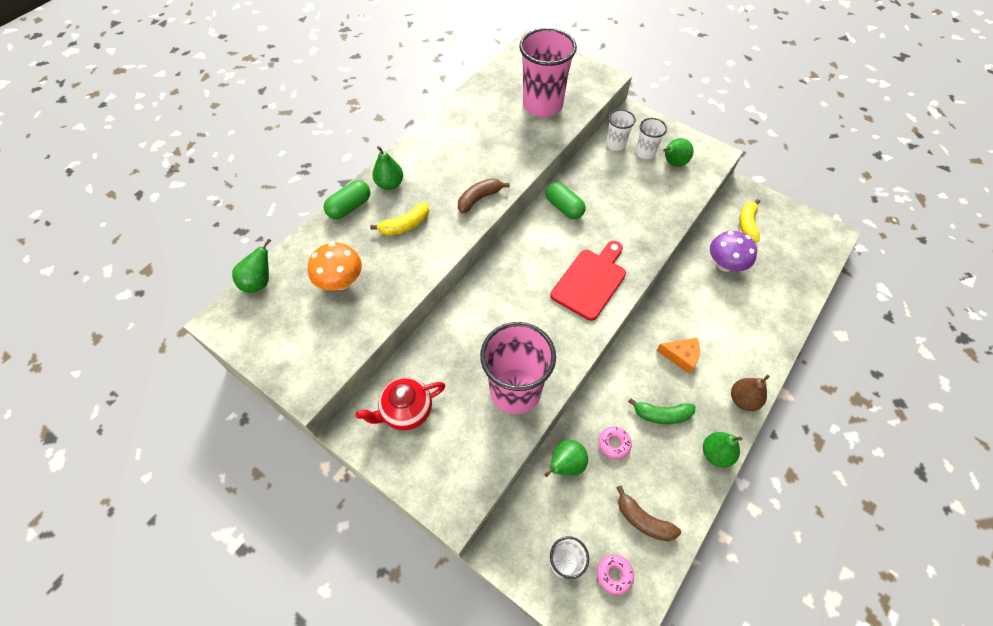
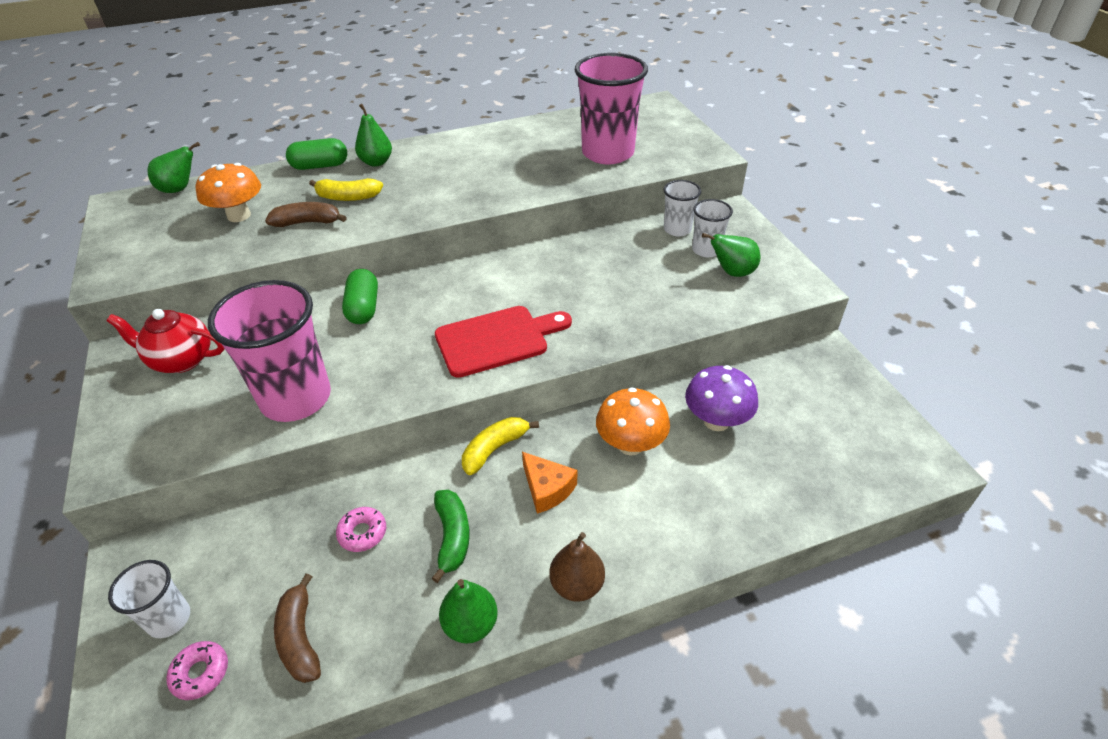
camera: 35 degrees right, 15 degrees down
brown banana [458,178,510,213] -> brown banana moved to [265,202,347,227]
green pear [544,440,588,477] -> none
green capsule [546,182,585,219] -> green capsule moved to [342,269,378,324]
green banana [628,398,695,424] -> green banana turned 135 degrees counterclockwise [431,490,470,583]
yellow banana [739,199,760,242] -> yellow banana moved to [462,417,539,475]
none -> orange mushroom [596,387,670,456]

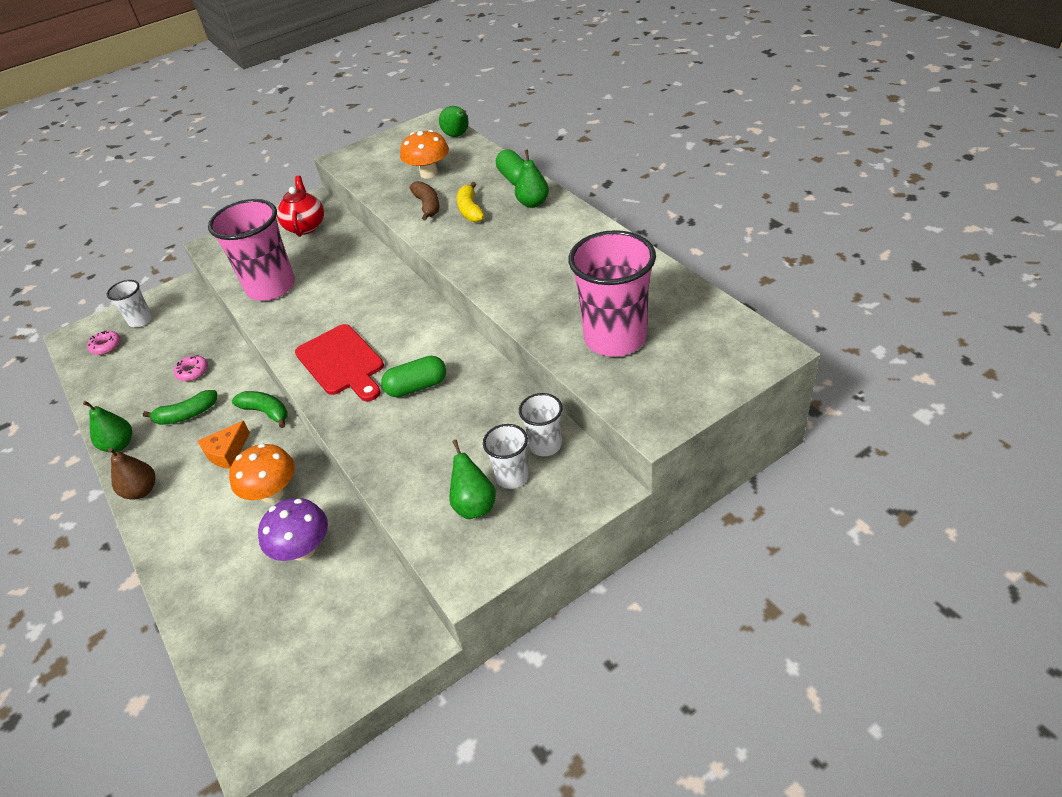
camera: 80 degrees right, 0 degrees up
brown banana [274,573,321,683] -> none
green capsule [342,269,378,324] -> green capsule moved to [381,356,446,397]
yellow banana [462,417,539,475] -> green banana [232,391,288,428]

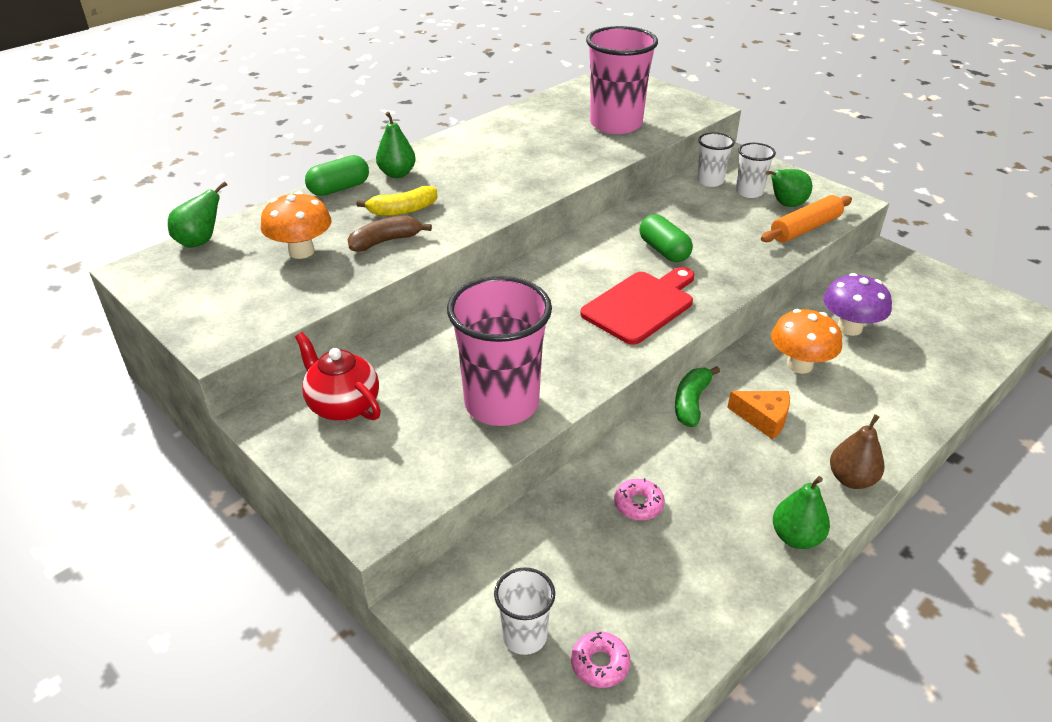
camera: 105 degrees left, 5 degrees down
green banana [143,390,217,425] -> none
red teapot [277,176,324,237] -> red teapot turned 60 degrees clockwise [295,332,381,421]
none -> orange rolling pin [761,195,852,243]

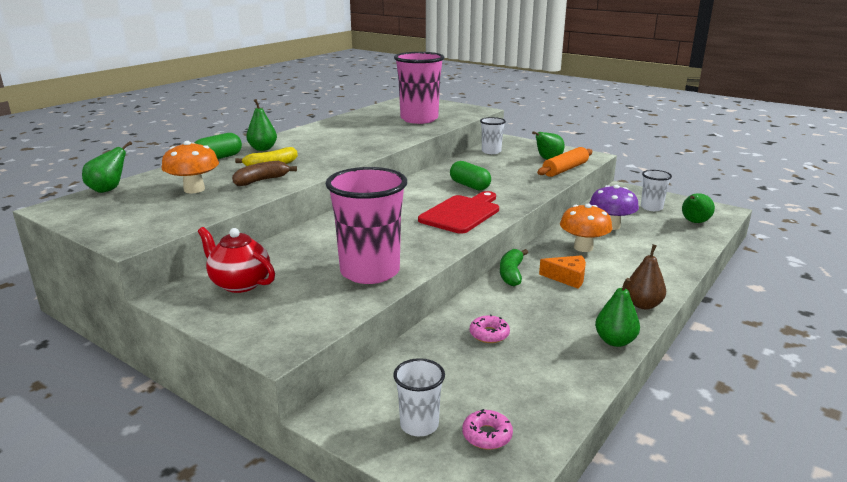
camera: 10 degrees left, 15 degrees down
white cup [736,143,776,198] -> white cup moved to [641,170,672,211]
none -> green pear [682,193,715,223]

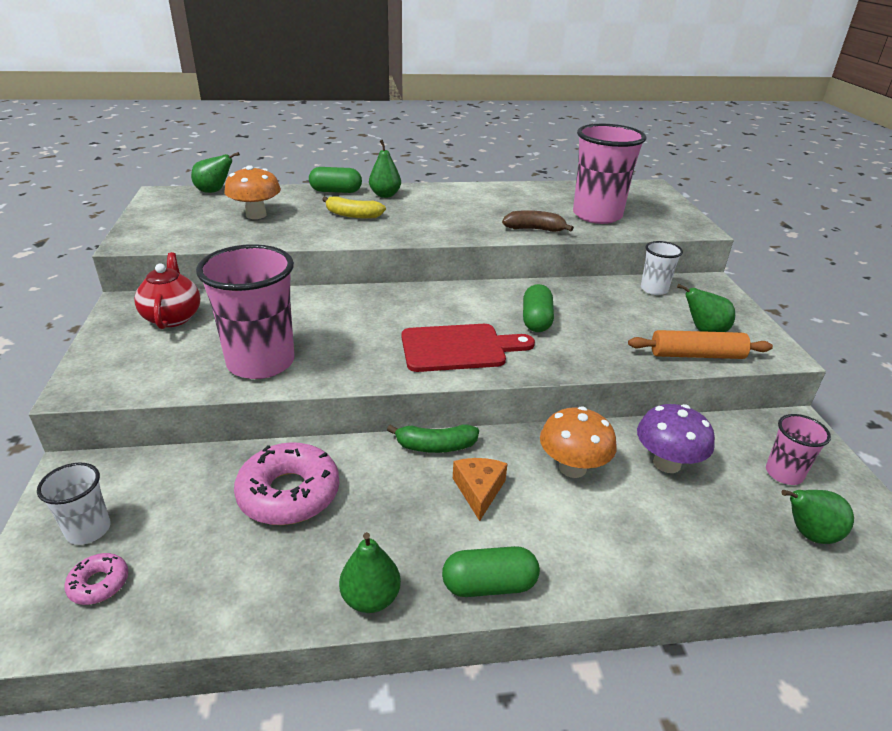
camera: 45 degrees right, 10 degrees up
brown banana [232,161,297,186] -> brown banana moved to [502,210,574,232]
pink donut [470,314,510,343] -> pink donut [234,442,339,525], size x2.07
green banana [500,249,528,286] -> green banana turned 150 degrees counterclockwise [387,424,479,453]
orange cheese [539,255,586,289] -> orange cheese turned 150 degrees counterclockwise [453,458,508,521]
brown pear [625,244,666,309] -> green capsule [442,546,540,597]
white cup [641,170,672,211] -> pink cup [766,414,831,485]

